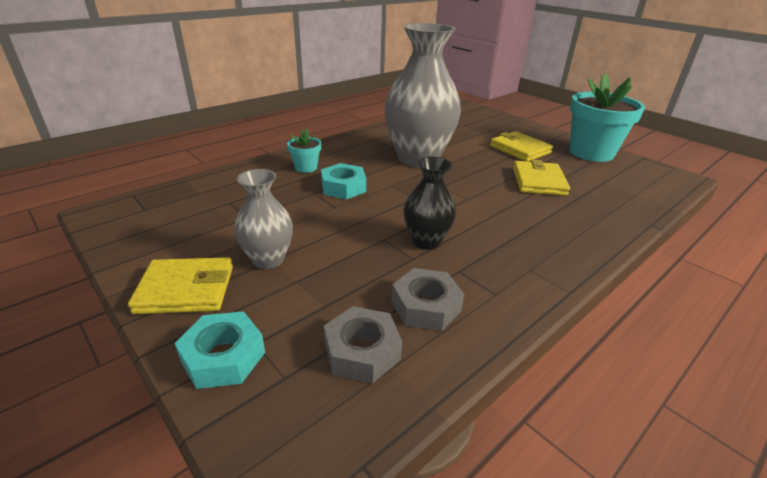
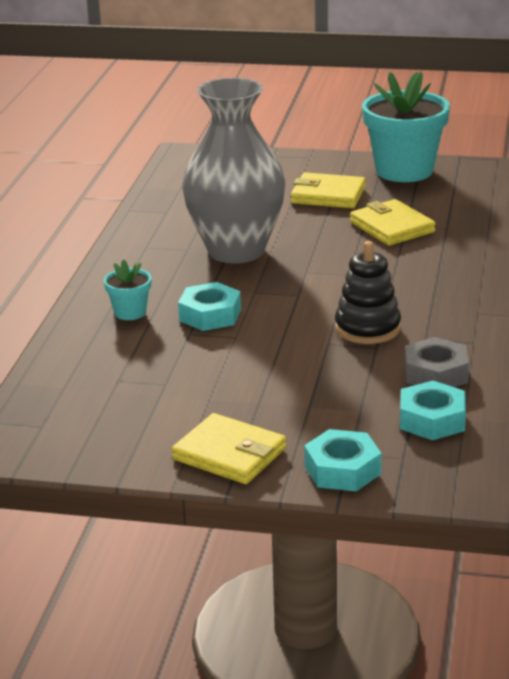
camera: 35 degrees left, 5 degrees down
yellow wallet [128,257,233,314] -> yellow wallet turned 75 degrees clockwise [172,413,286,484]
grey vase [234,169,293,269] -> none
grey nut [324,306,402,384] -> turquoise nut [400,381,466,440]
black vase [404,156,456,250] -> black stacking toy [335,241,401,344]

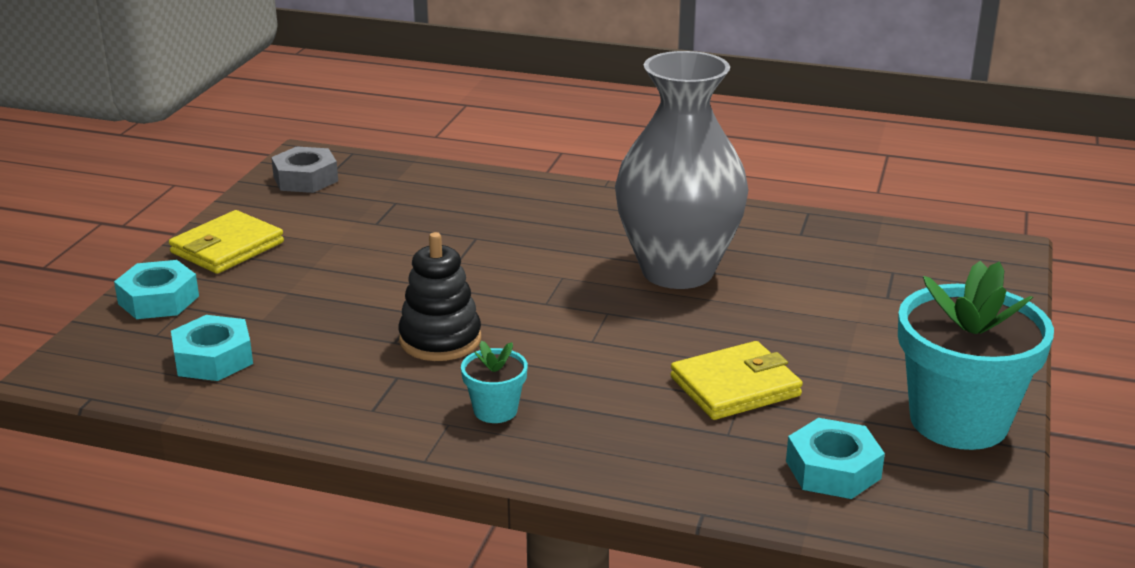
camera: 95 degrees right, 0 degrees up
turquoise flower pot [104,259,151,320] -> turquoise flower pot moved to [461,340,528,423]
turquoise nut [178,282,241,331] -> turquoise nut moved to [786,418,885,499]
yellow wallet [291,172,366,209] -> none
grey nut [405,337,469,387] -> grey nut moved to [271,146,338,193]

